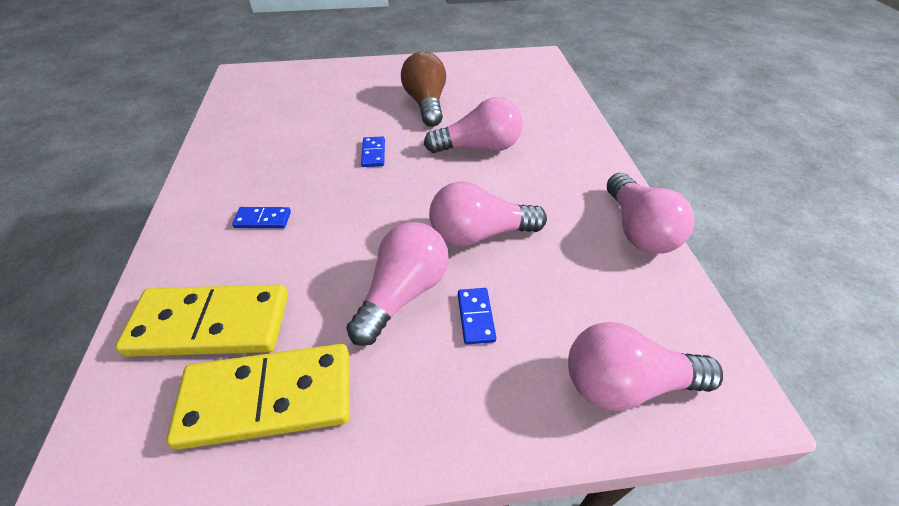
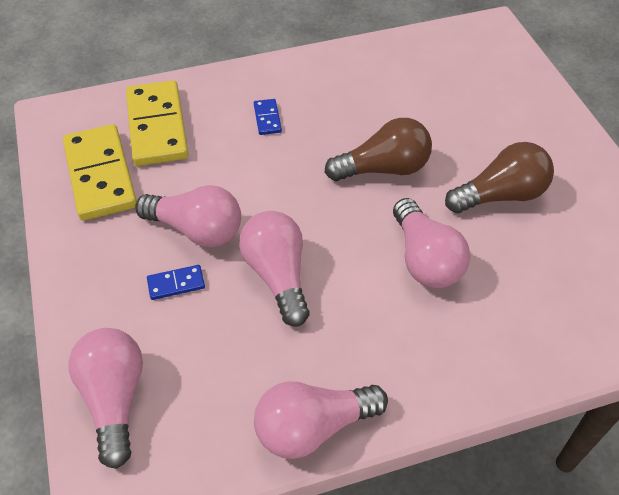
camera: 80 degrees right, 5 degrees up
blue domino [361,137,385,167] -> brown light bulb [324,118,432,181]

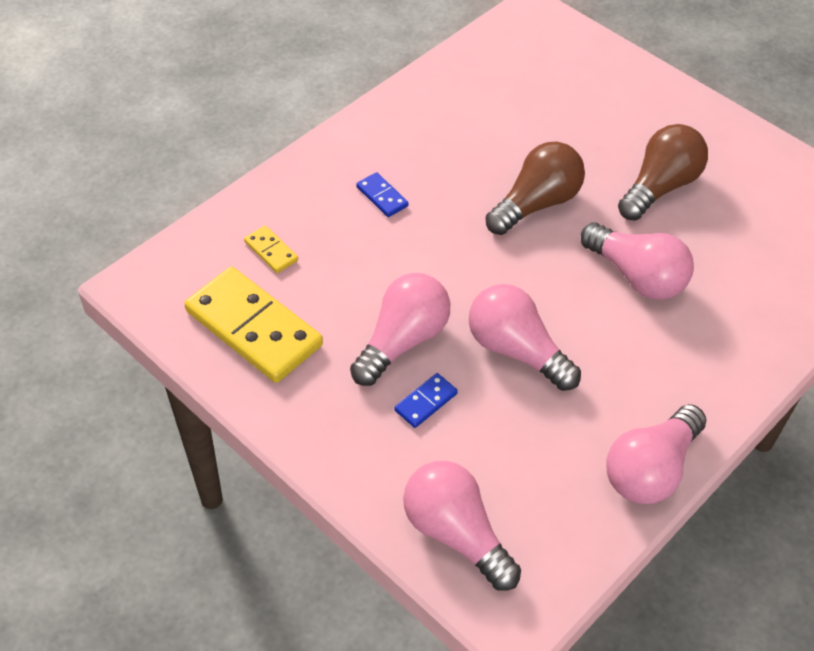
camera: 30 degrees left, 0 degrees up
yellow domino [126,80,189,166] -> yellow domino [244,226,298,273], size x0.44
pink light bulb [135,185,241,247] -> pink light bulb turned 45 degrees counterclockwise [350,273,450,386]

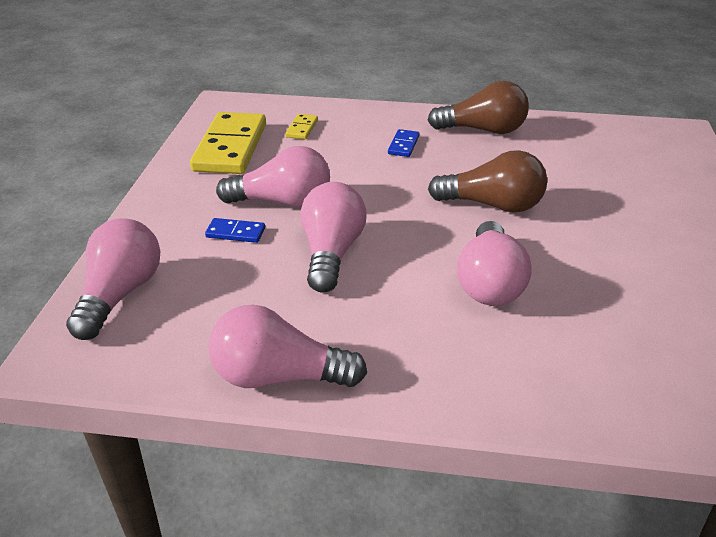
camera: 55 degrees right, 15 degrees down
brown light bulb [618,124,708,221] -> brown light bulb moved to [428,81,529,134]

